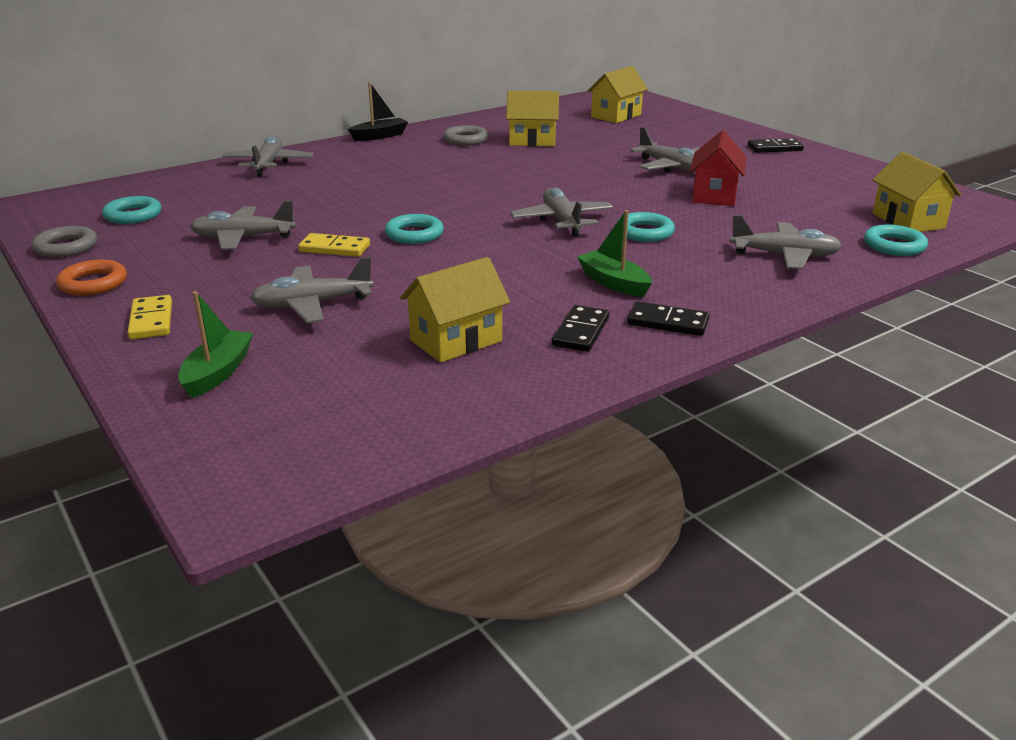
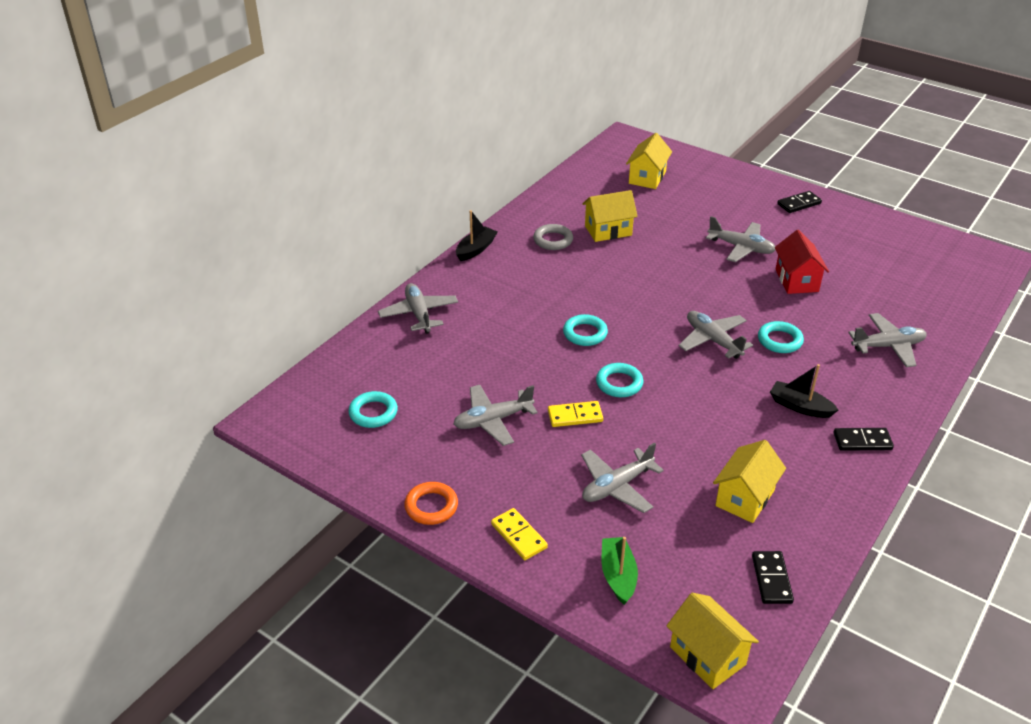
camera: 20 degrees left, 10 degrees up
grey ring [32,226,97,257] -> none
black domino [552,305,609,352] -> black domino moved to [752,551,794,604]
green boat [577,210,652,297] -> black boat [770,364,838,418]
turquoise ring [864,224,928,256] -> turquoise ring moved to [563,314,608,346]
yellow house [873,152,961,232] -> yellow house moved to [667,593,759,689]

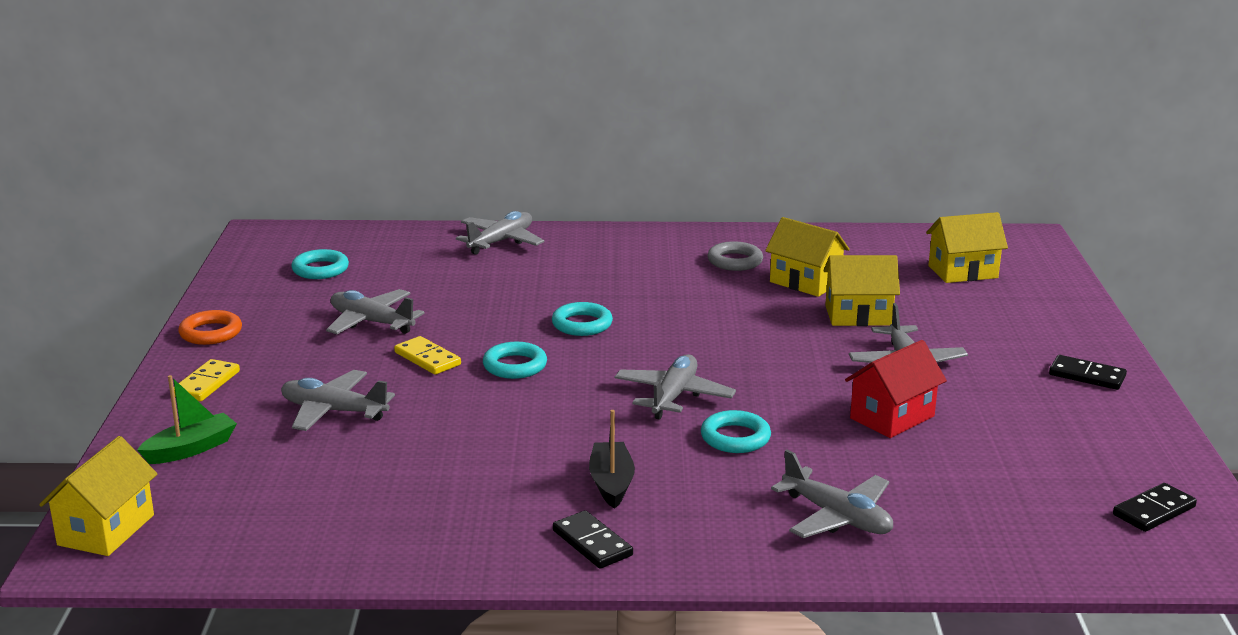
camera: 55 degrees right, 15 degrees down
black boat [456,210,497,261] -> none
yellow house [713,440,786,523] -> yellow house moved to [823,255,900,326]
black domino [752,551,794,604] -> black domino moved to [1113,483,1197,532]

